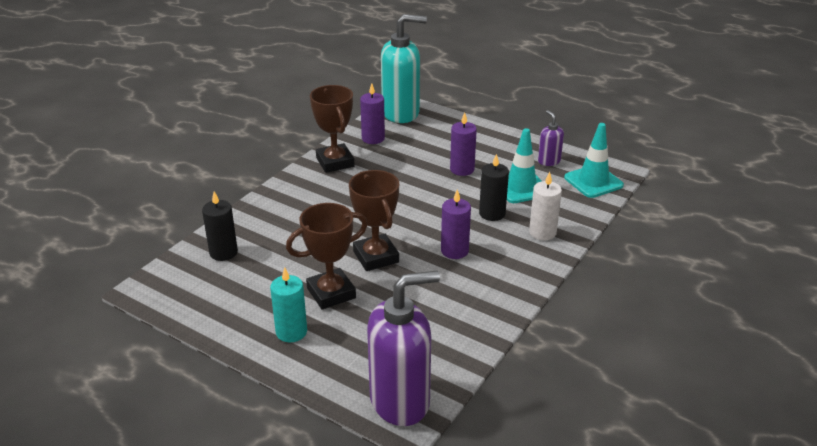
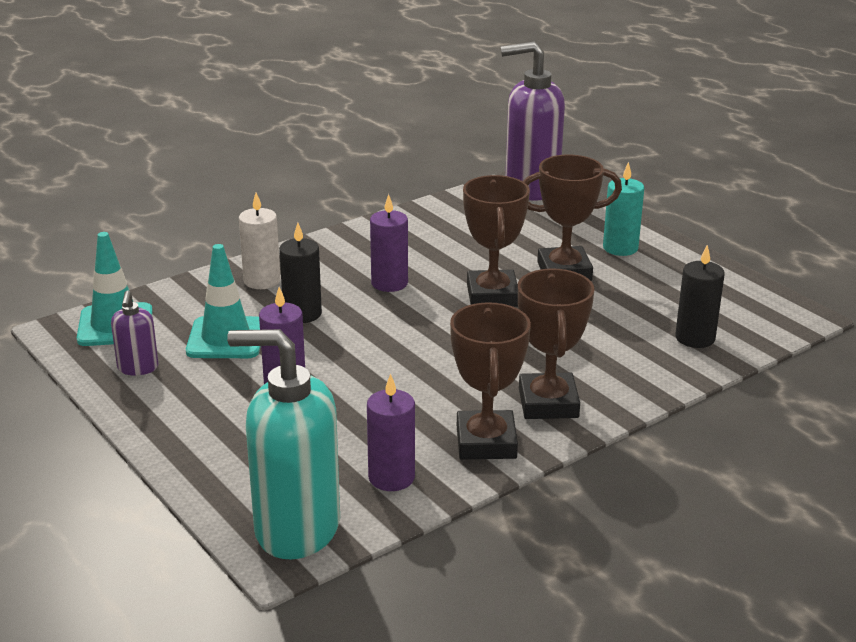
camera: 160 degrees left, 5 degrees down
none -> brown trophy [518,268,594,419]

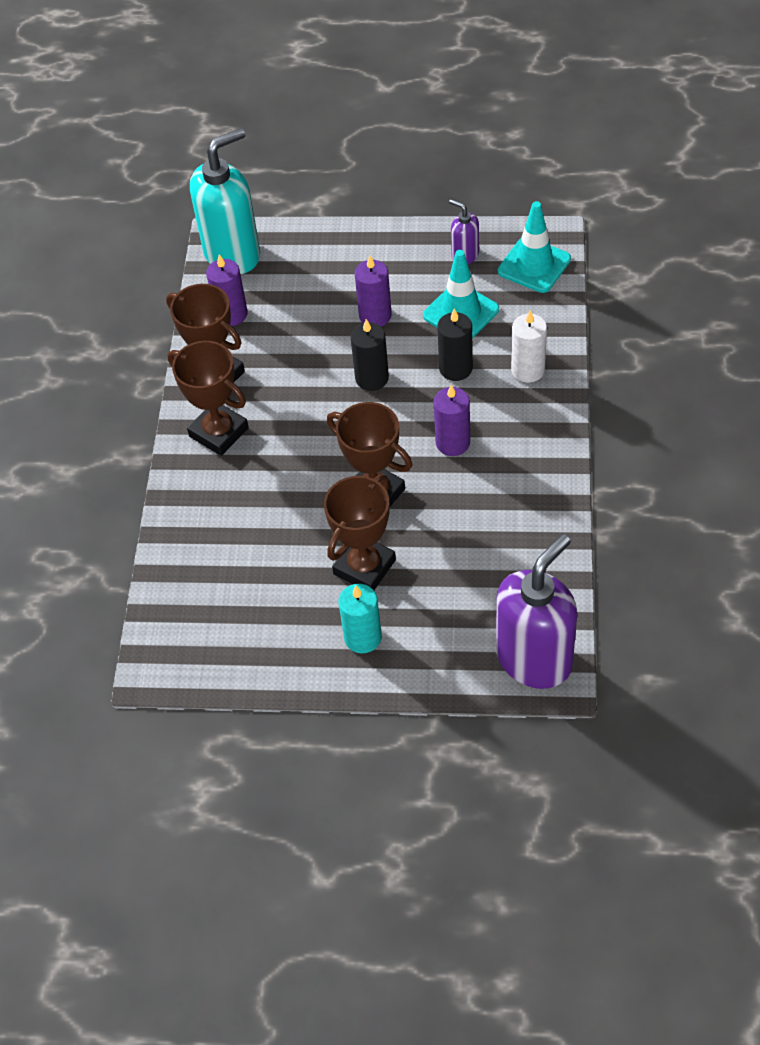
camera: 135 degrees right, 25 degrees up
black candle [675,245,725,348] -> black candle moved to [351,319,389,391]

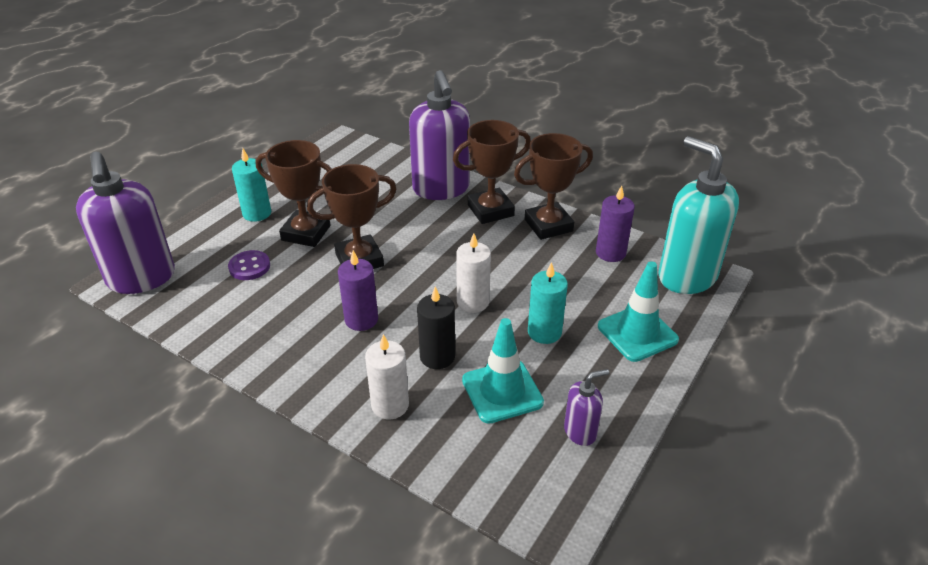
camera: 115 degrees right, 15 degrees down
turquoise soap dispenser [190,128,260,274] -> turquoise soap dispenser turned 150 degrees clockwise [658,136,739,294]
brown trophy [324,474,396,590] -> brown trophy turned 45 degrees counterclockwise [256,140,332,247]
black candle [351,319,389,391] -> white candle [456,233,491,313]
purple candle [355,256,392,326] -> turquoise candle [528,262,568,344]
turquoise traffic cone [498,201,571,293] -> turquoise traffic cone moved to [598,261,679,362]
none -> purple button [228,250,270,280]
none -> purple soap dispenser [409,70,470,200]

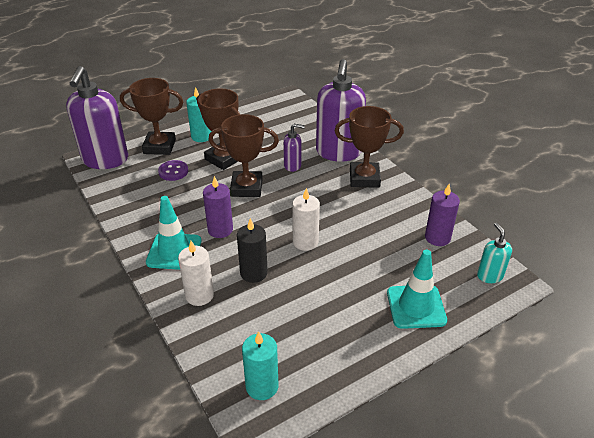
camera: 25 degrees right, 0 degrees up
turquoise traffic cone [462,318,544,424] -> turquoise traffic cone moved to [146,196,202,270]
brown trophy [514,133,593,240] -> brown trophy moved to [120,78,183,155]
turquoise candle [528,262,568,344] -> turquoise candle moved to [242,331,279,400]
purple soap dispenser [564,369,609,446] -> purple soap dispenser moved to [283,124,305,172]
turquoise soap dispenser [658,136,739,294] -> turquoise soap dispenser [477,223,512,283], size x0.47

